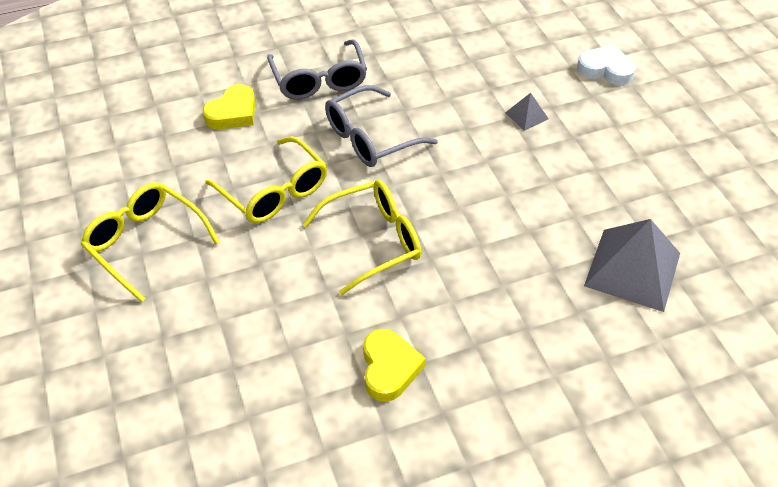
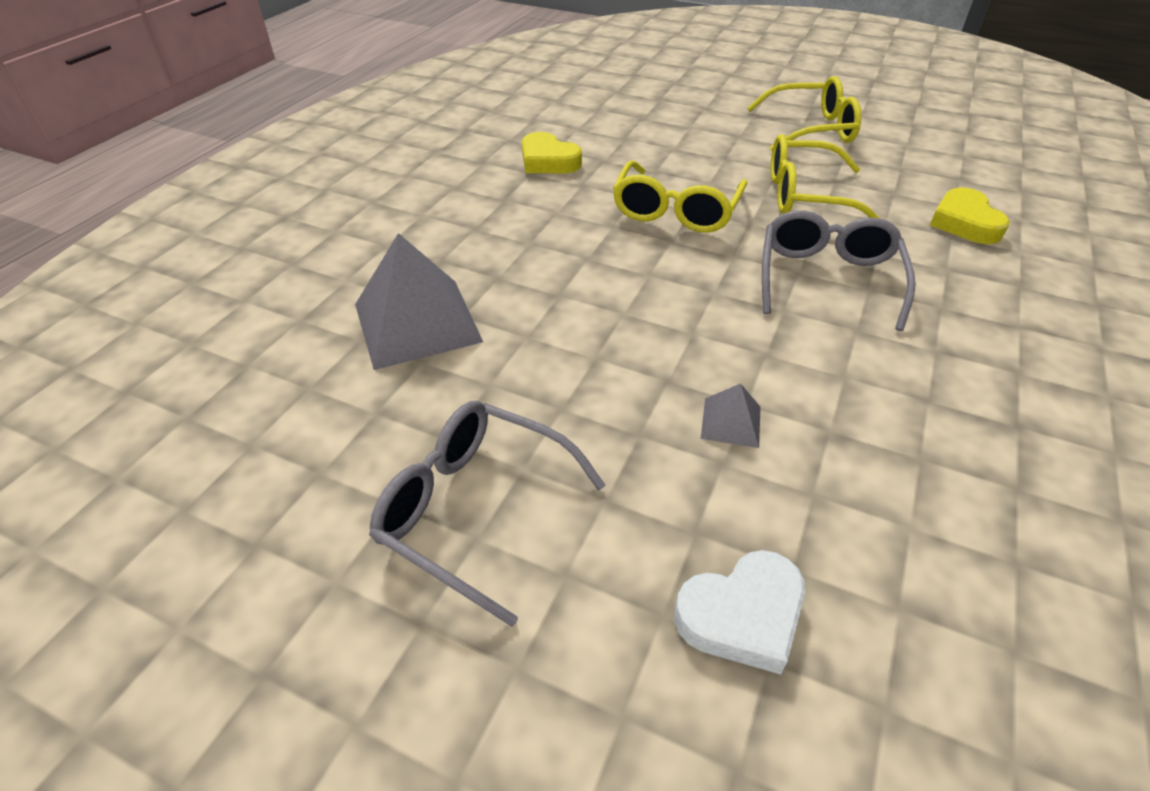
camera: 135 degrees right, 5 degrees down
grey glasses [267,40,367,100] -> grey glasses moved to [369,401,605,627]

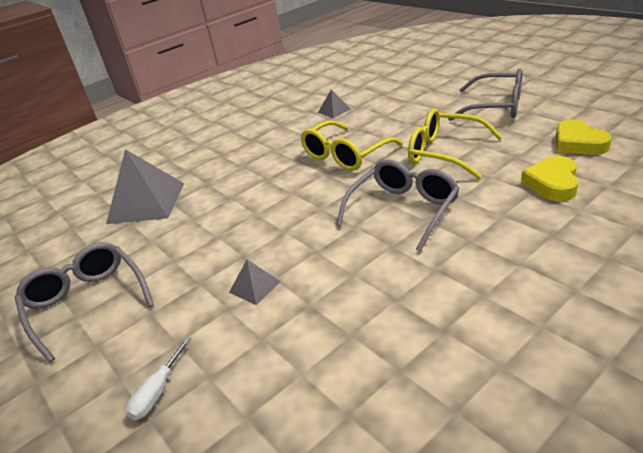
camera: 30 degrees right, 10 degrees down
yellow heart [522,132,582,173] -> yellow heart moved to [556,119,612,155]
white heart [674,550,805,675] -> white screwdriver [126,337,191,420]
yellow glasses [747,76,862,151] -> grey glasses [448,69,522,121]
none -> grey pyramid [318,89,350,118]

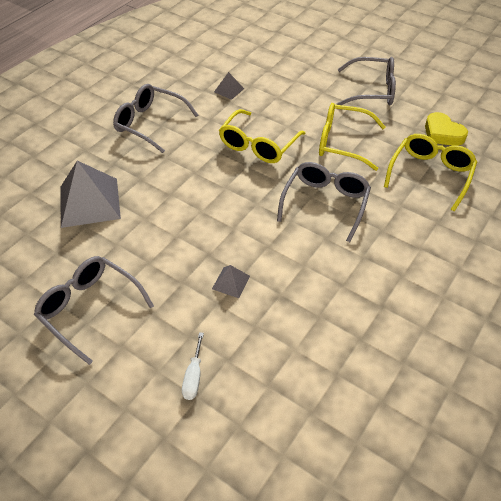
camera: 20 degrees left, 15 degrees up
yellow heart [521,156,579,201] -> yellow glasses [384,134,477,212]
none -> grey glasses [113,84,198,153]

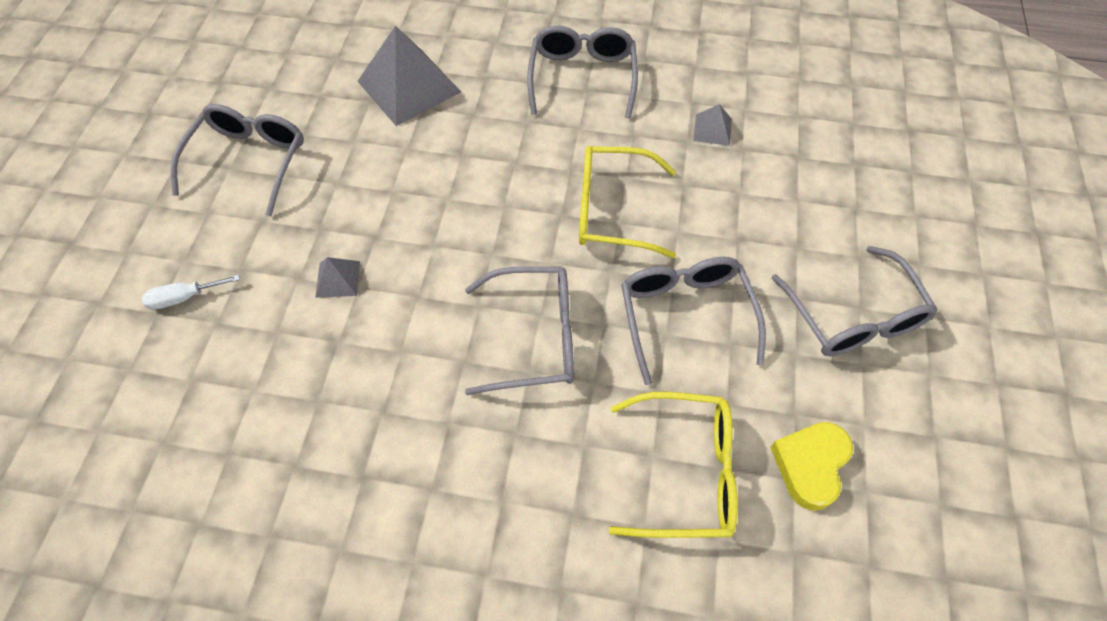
camera: 65 degrees right, 10 degrees up
yellow glasses [319,103,385,171] -> grey glasses [621,257,766,385]

